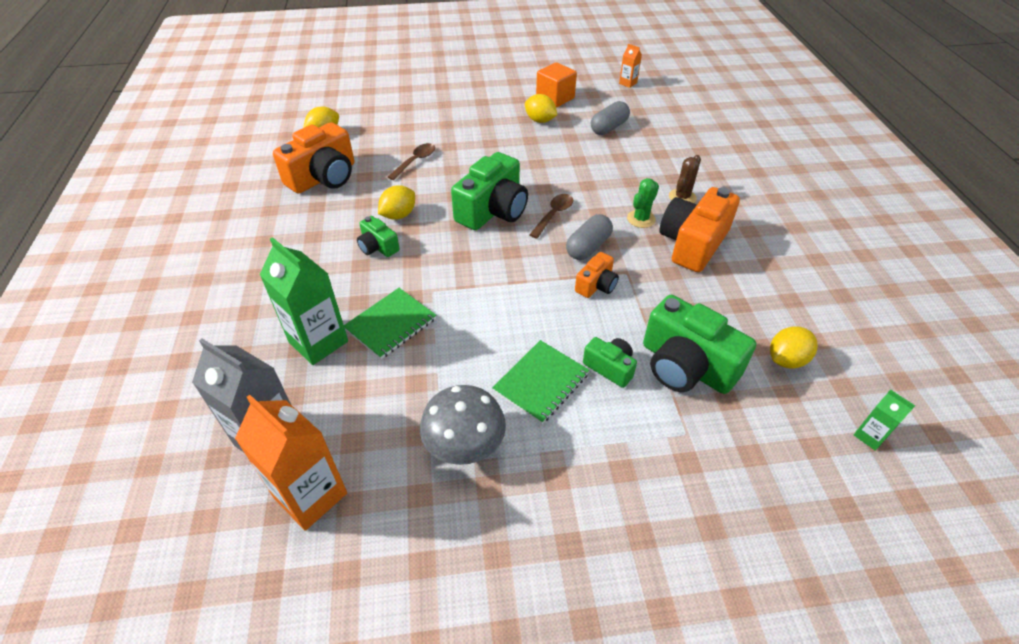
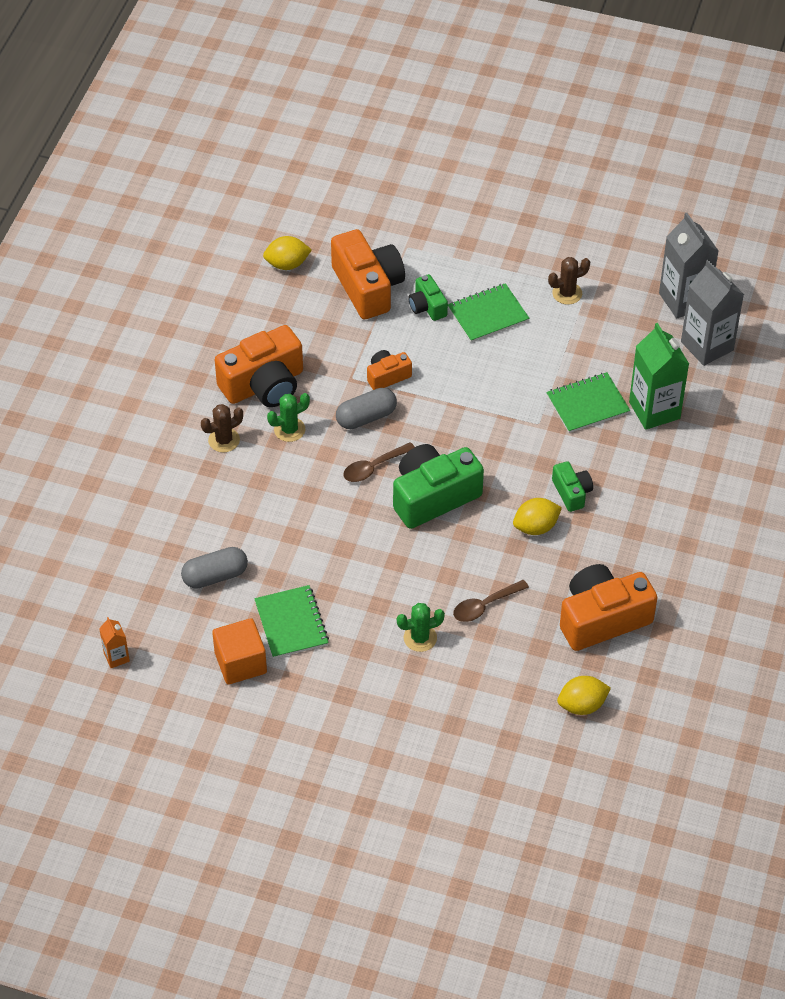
camera: 155 degrees left, 5 degrees up
orange carton [235,395,347,531] -> grey carton [659,213,719,318]
grey mushroom [420,385,506,465] -> brown cactus [548,257,590,305]
yellow lemon [525,94,557,123] -> green notebook [254,585,329,659]
green camera [643,295,756,394] -> orange camera [331,229,405,319]
green carton [854,389,915,451] -> none
none -> green cactus [397,603,445,652]

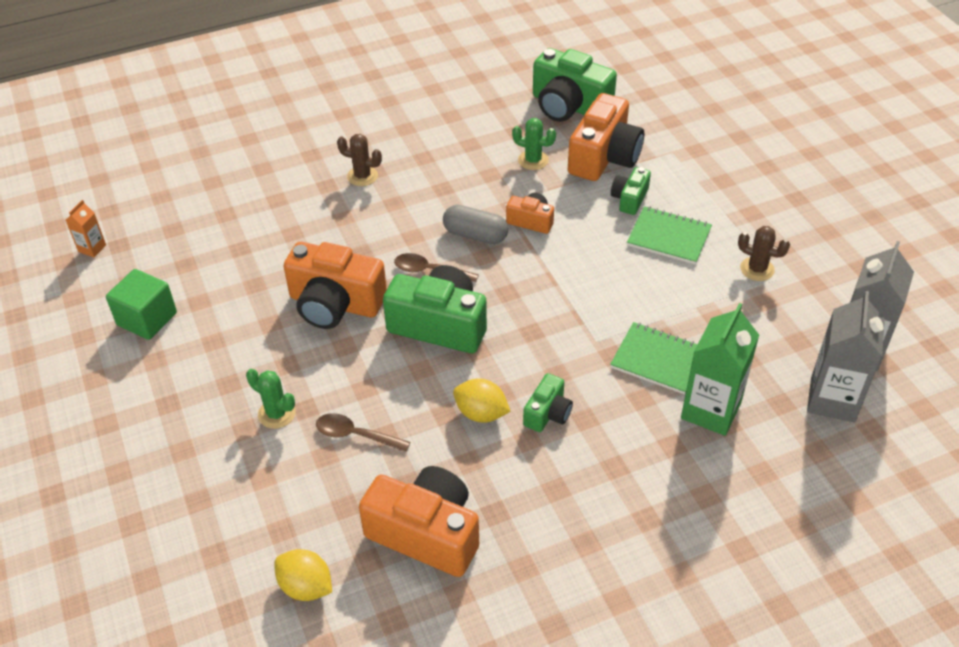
camera: 50 degrees right, 5 degrees down
grey capsule [181,547,248,589] -> none
orange cube [212,618,267,684] -> green cube [106,269,177,340]
orange camera [215,325,303,407] -> orange camera moved to [283,242,387,329]
green notebook [254,585,329,659] -> none
yellow lemon [263,236,312,270] -> green camera [533,48,617,122]
green cactus [267,393,310,442] -> green cactus moved to [512,118,556,170]

